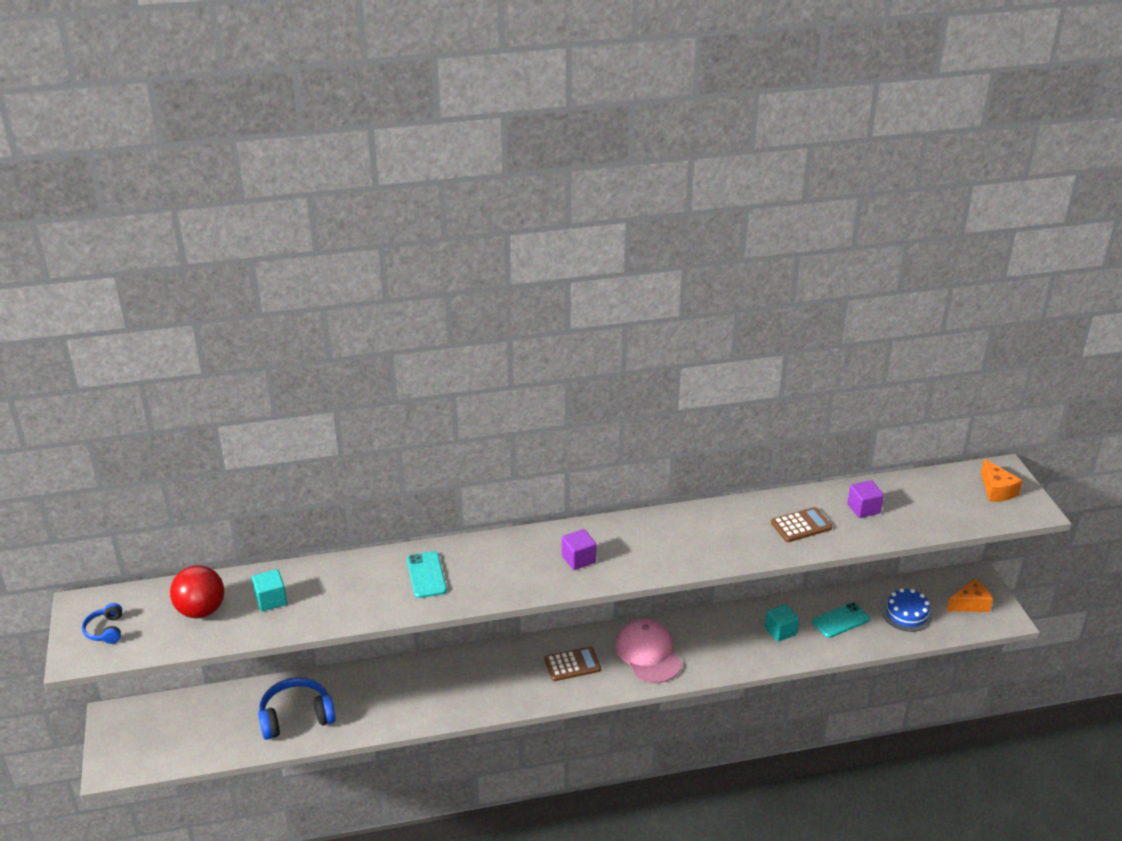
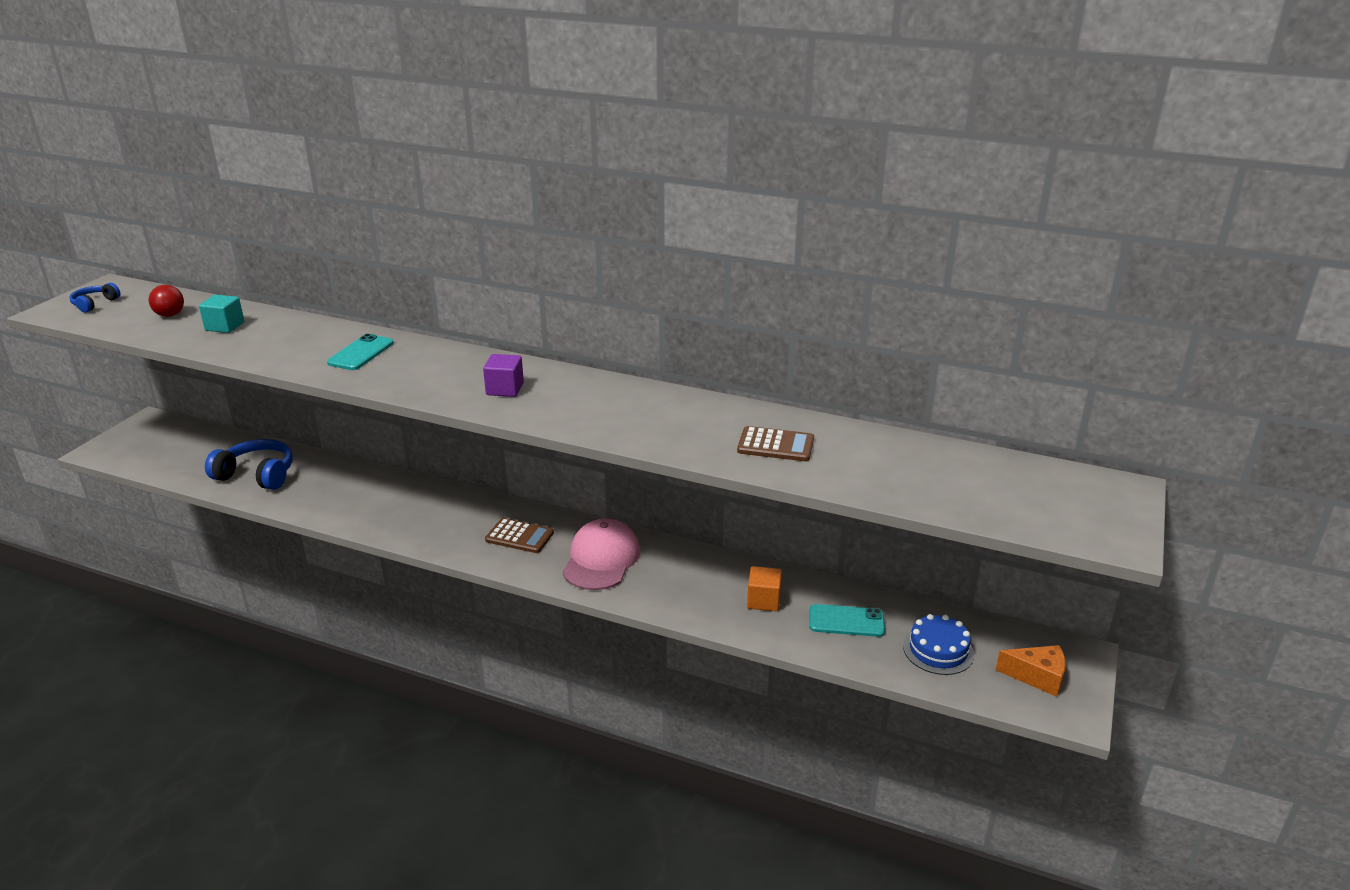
camera: 35 degrees right, 5 degrees down
red ball [170,565,224,618] -> red ball [148,285,184,317], size x0.61
turquoise cube [765,604,799,642] -> orange cube [747,566,782,611]
purple cube [847,480,884,518] -> none
orange cheese [981,459,1023,502] -> none

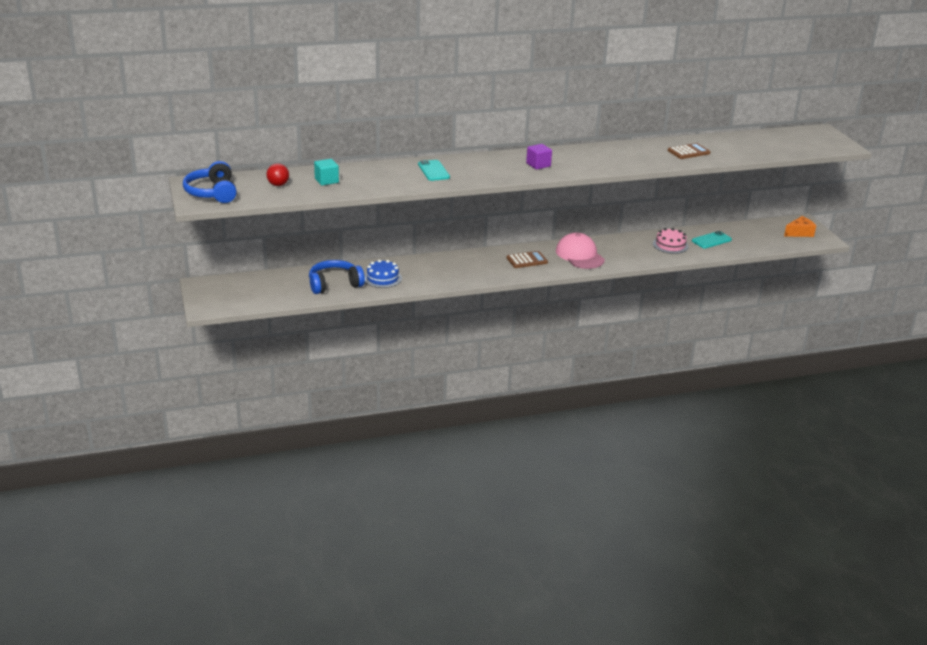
camera: 40 degrees left, 0 degrees up
blue headphones [69,283,121,312] -> blue headphones [183,161,237,203], size x1.85
orange cube [747,566,782,611] -> pink cake [653,228,689,254]
blue cake [903,614,974,675] -> blue cake moved to [364,260,402,288]

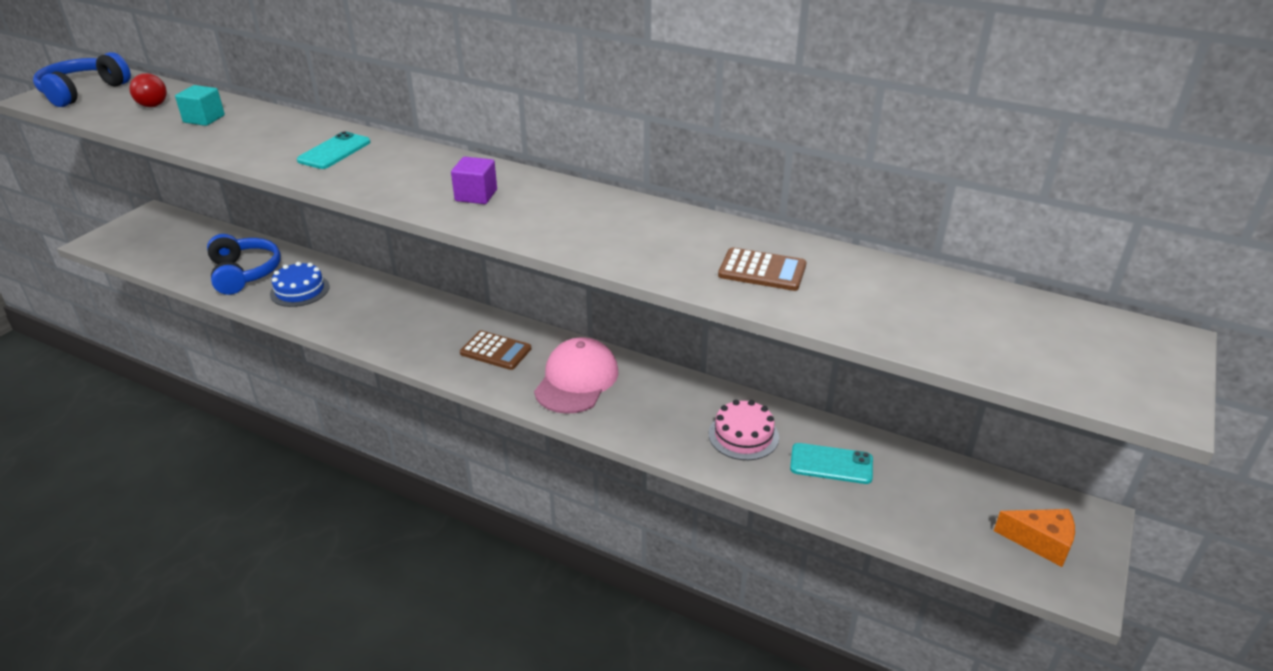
camera: 45 degrees right, 5 degrees up
blue headphones [309,260,365,294] -> blue headphones turned 45 degrees clockwise [207,234,281,295]

